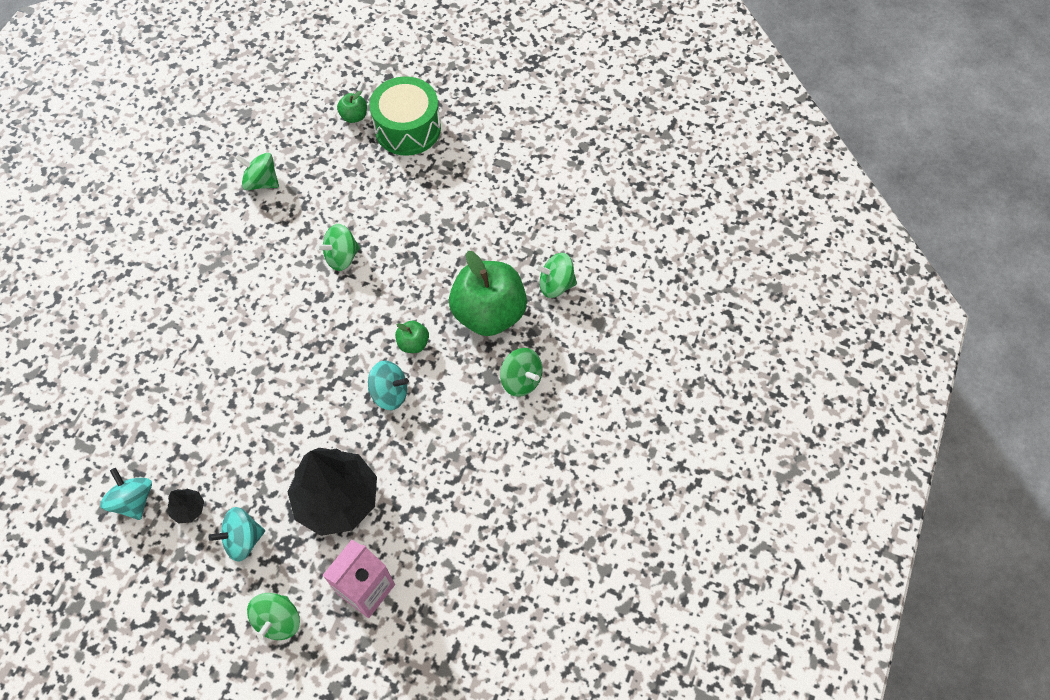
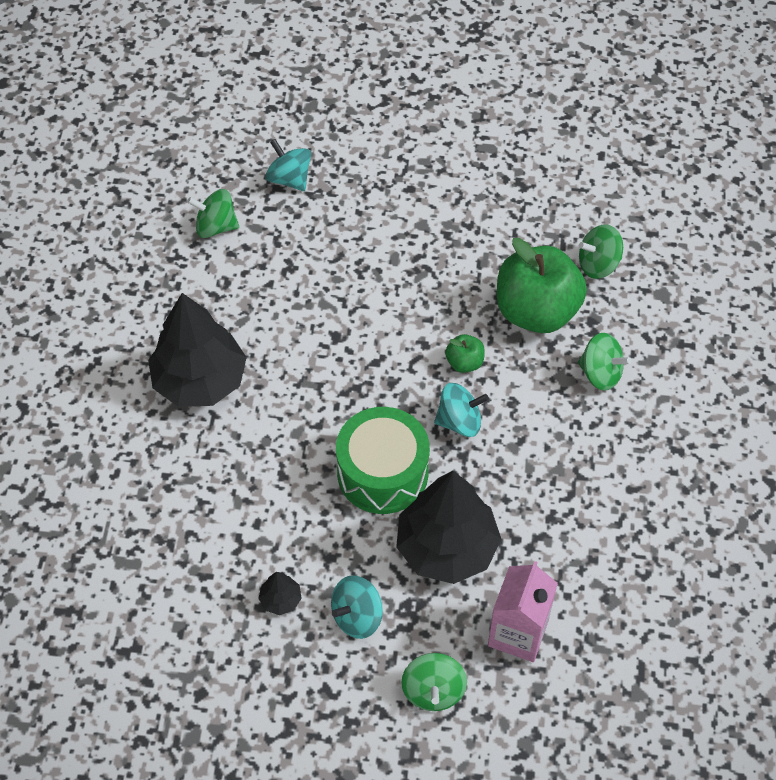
camera: 15 degrees left, 5 degrees down
turquoise spinning top [100,468,152,520] -> turquoise spinning top moved to [265,139,311,191]
green spinning top [316,224,360,271] -> none
green apple [337,91,367,123] -> none
green drum [369,76,441,156] -> green drum moved to [336,407,430,514]
none -> black tree [148,293,247,407]

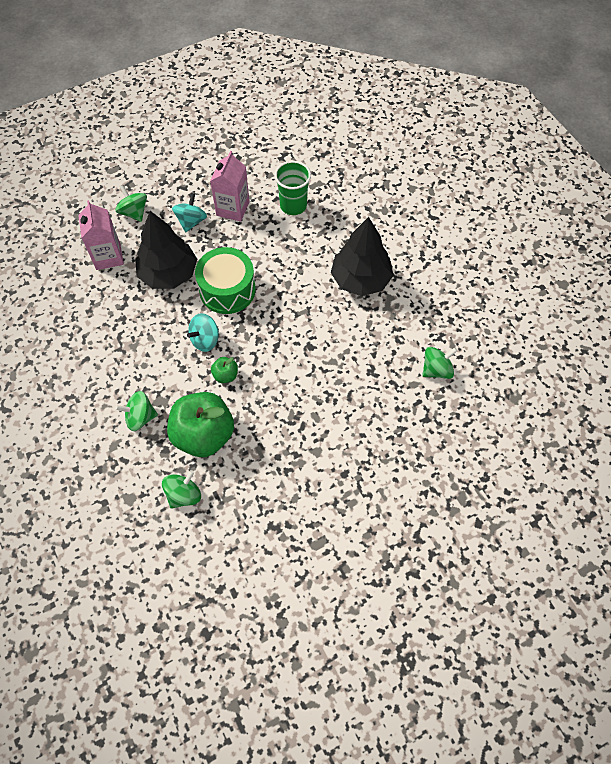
camera: 145 degrees right, 5 degrees up
black tree [258,572,302,615] -> pink carton [210,151,250,222]
turquoise spinning top [265,139,311,191] -> none
none -> green cup [274,161,311,215]

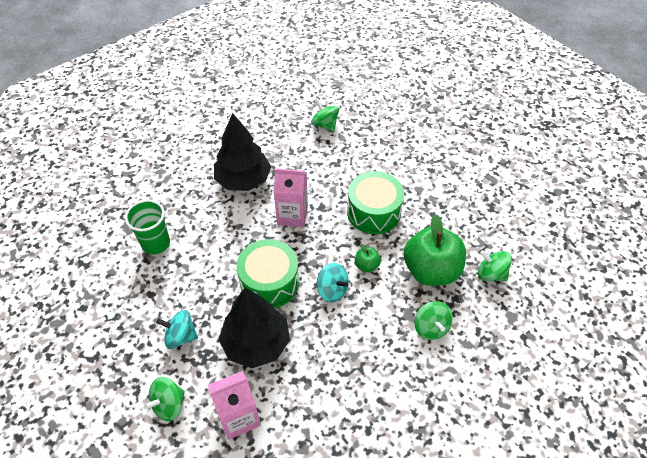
camera: 100 degrees left, 10 degrees down
pink carton [210,151,250,222] -> pink carton moved to [274,168,308,227]
none -> green drum [347,171,404,234]

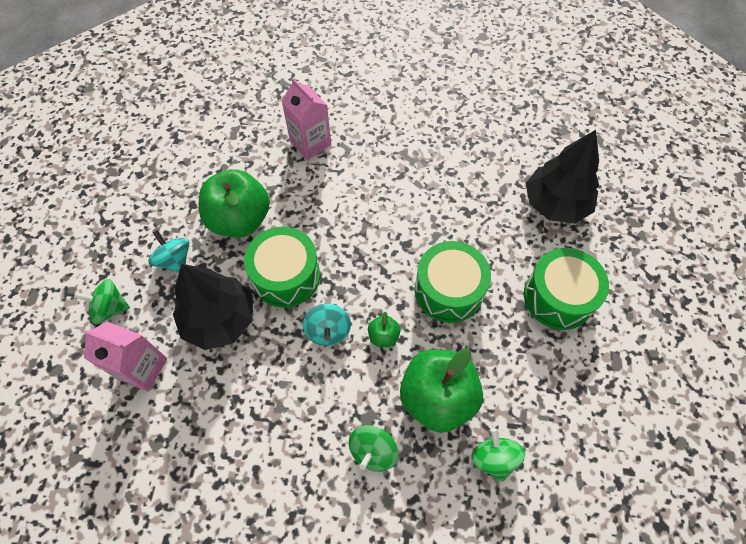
camera: 45 degrees right, 10 degrees up
green cup [125,200,170,255] -> none
black tree [214,113,271,191] -> black tree moved to [526,130,599,223]
pink carton [274,168,308,227] -> pink carton moved to [282,78,331,160]
green spinning top [311,99,339,132] -> none
none -> green apple [199,169,270,237]
none -> green drum [524,248,609,330]

